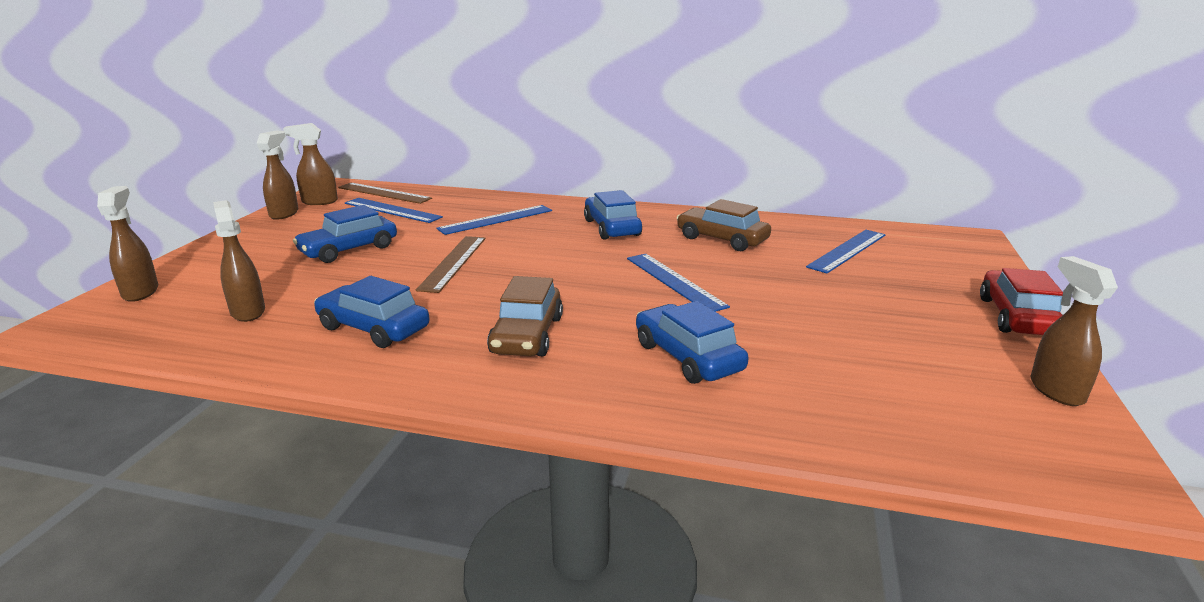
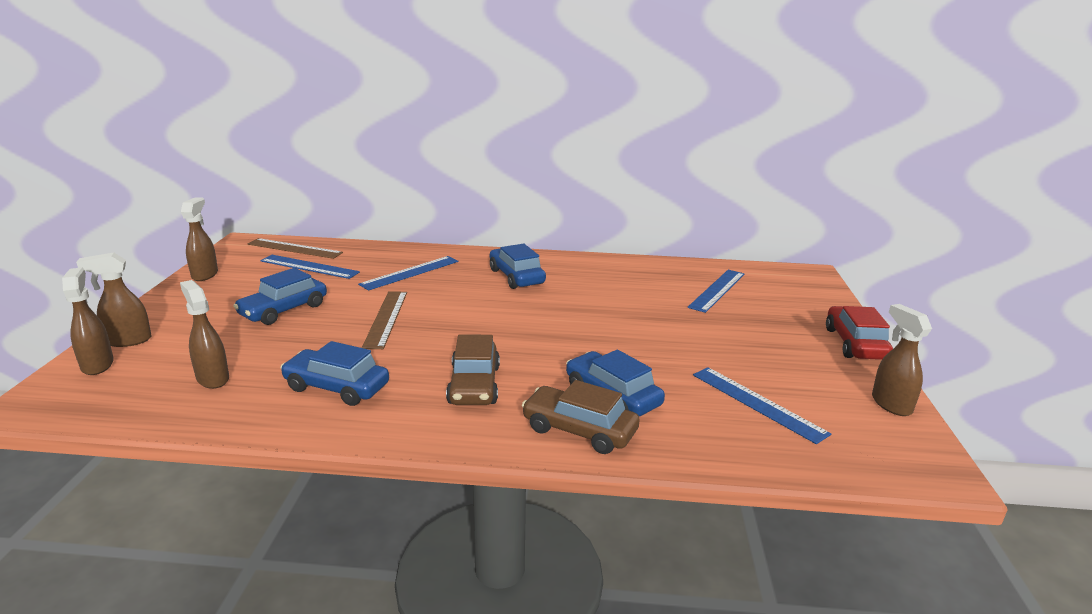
camera: 10 degrees left, 0 degrees up
brown spray bottle [283,123,338,205] -> brown spray bottle moved to [76,252,151,347]
blue ruler [627,254,730,312] -> blue ruler moved to [693,367,831,444]
brown car [677,199,771,251] -> brown car moved to [522,380,640,454]

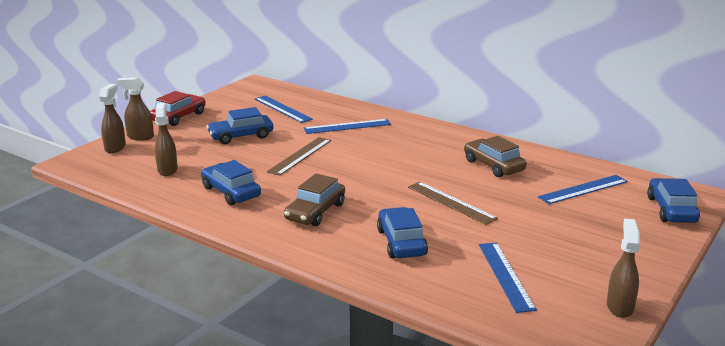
camera: 30 degrees right, 0 degrees up
brown spray bottle [181,197,218,281] -> none
brown ruler [248,238,343,259] -> brown ruler moved to [408,182,498,225]
blue car [490,244,546,289] -> blue car moved to [647,178,700,223]
brown car [522,380,640,454] -> brown car moved to [464,136,527,177]
red car [826,306,893,360] -> red car moved to [150,91,206,126]

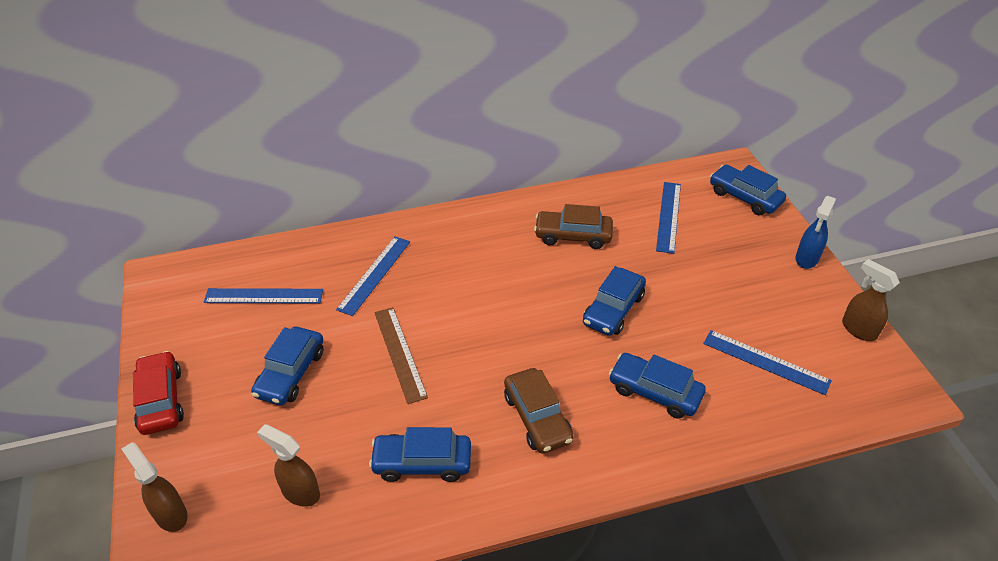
camera: 50 degrees left, 20 degrees up
brown spray bottle [116,77,154,140] -> none
brown ruler [408,182,498,225] -> blue car [583,266,646,336]
none -> blue spray bottle [795,196,836,269]

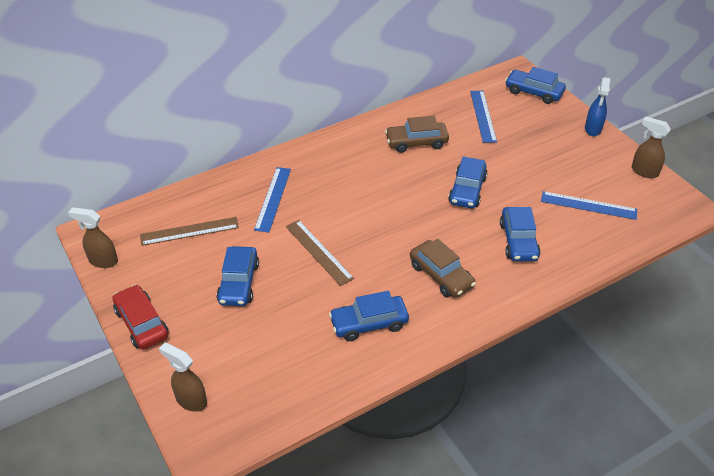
camera: 15 degrees left, 0 degrees up
blue ruler [204,288,323,304] -> brown ruler [140,217,239,246]
brown spray bottle [257,424,320,507] -> brown spray bottle moved to [68,207,118,268]
blue car [609,353,706,419] -> blue car turned 105 degrees counterclockwise [500,207,541,262]

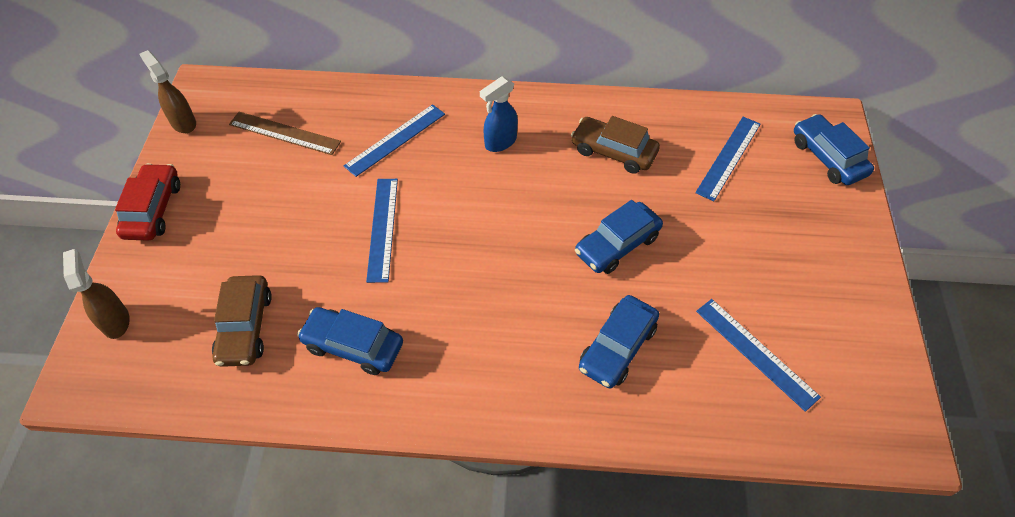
camera: 35 degrees right, 10 degrees up
blue car [216,246,259,306] -> none
brown ruler [286,220,354,286] -> blue ruler [366,179,398,283]
brown car [410,239,476,298] -> brown car moved to [212,275,272,367]
blue spray bottle [585,77,610,136] -> blue spray bottle moved to [480,76,518,152]
brown spray bottle [632,117,671,178] -> none

